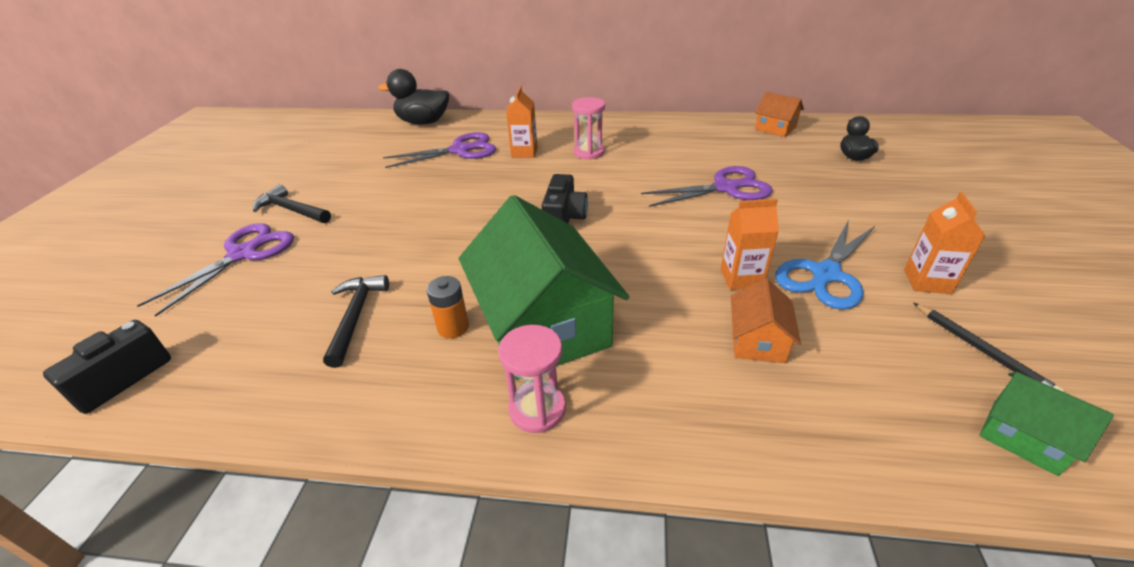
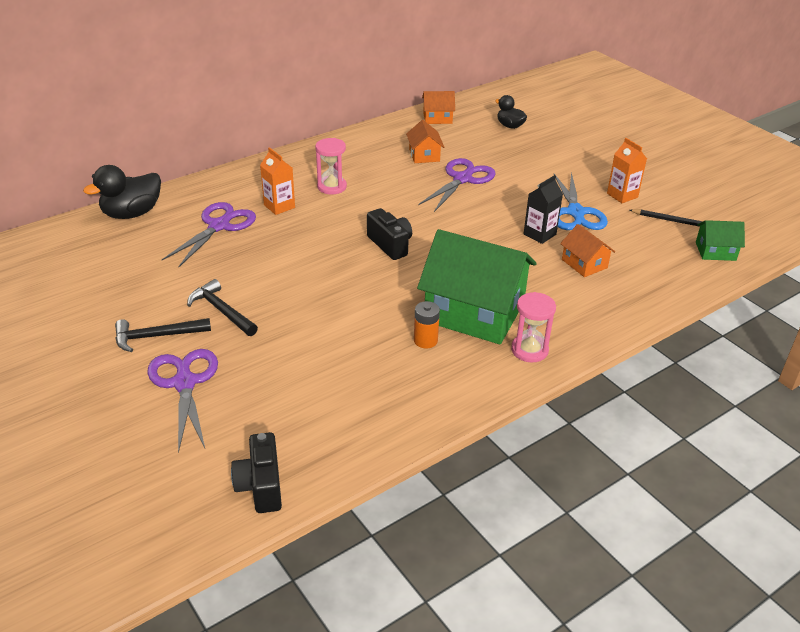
camera: 45 degrees left, 0 degrees up
black hammer [323,275,389,368] -> black hammer moved to [187,279,258,336]
orange carton [721,199,779,290] -> black carton [524,175,563,244]
none -> orange house [406,120,444,163]

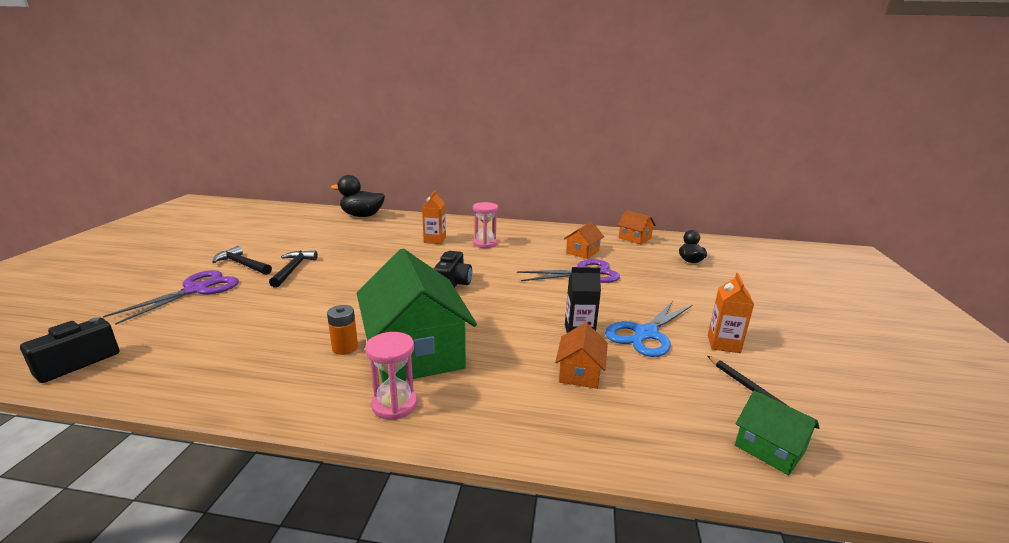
camera: 45 degrees right, 15 degrees down
purple scissors [162,202,256,268] -> none

